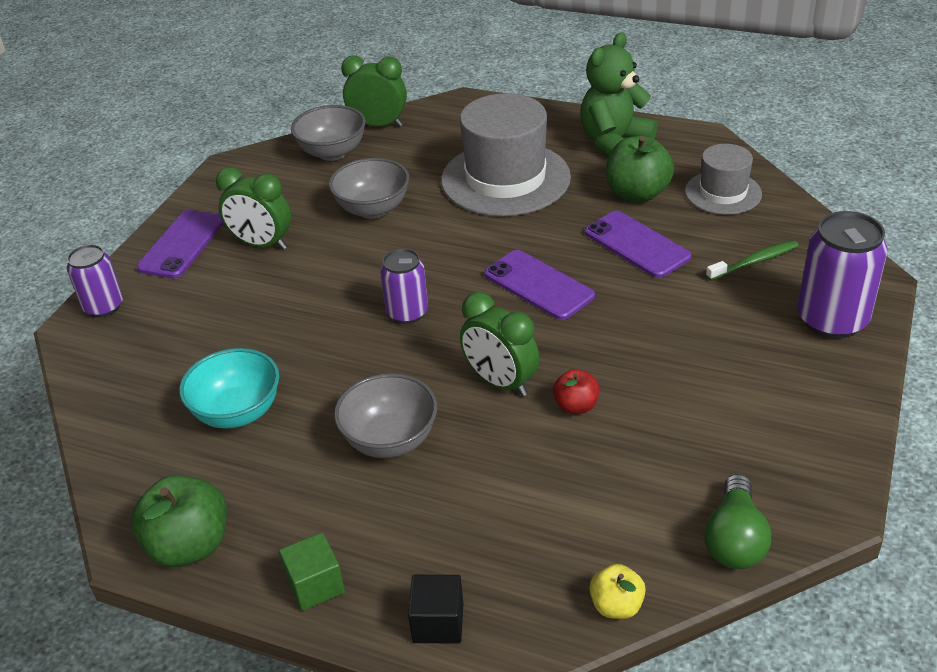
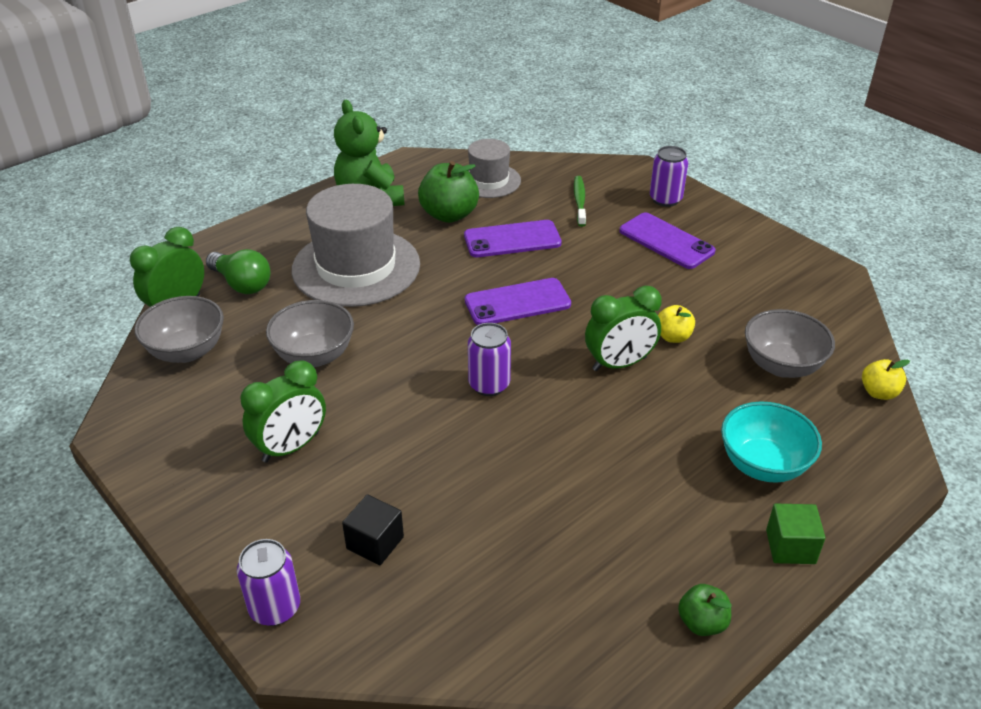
camera: 65 degrees left, 0 degrees up
green apple [131,475,227,567] -> green apple [678,584,732,636], size x0.55
purple phone [137,210,224,279] -> purple phone moved to [619,213,715,269]
turquoise bowl [179,348,280,428] -> turquoise bowl moved to [721,402,822,483]
grey bowl [334,373,437,458] -> grey bowl moved to [745,309,835,378]
black cube [408,575,463,644] -> black cube moved to [342,495,404,565]
red apple [553,369,599,414] -> yellow apple [658,305,695,343]
green light bulb [704,474,771,569] -> green light bulb moved to [206,249,270,294]
purple can [797,211,888,339] -> purple can [650,146,688,207], size x0.63

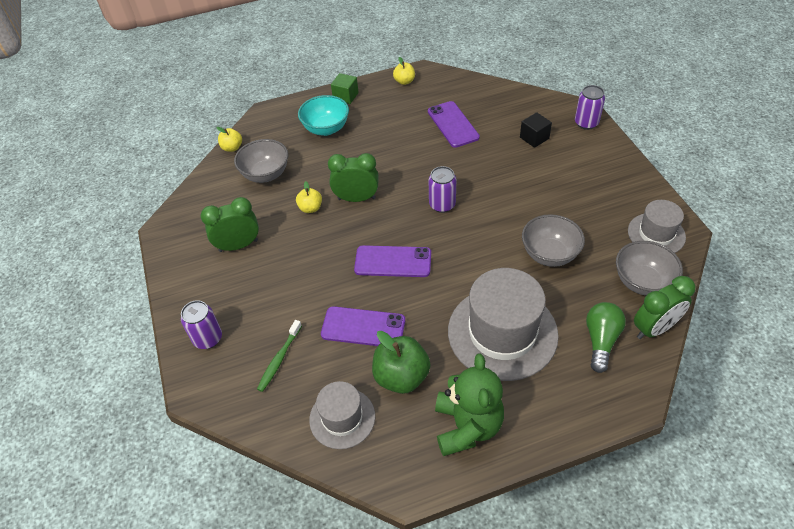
camera: 155 degrees left, 10 degrees up
green light bulb [206,249,270,294] -> green light bulb turned 45 degrees clockwise [586,302,626,373]
green clock [241,360,326,463] -> green clock moved to [201,197,259,252]
purple phone [619,213,715,269] -> purple phone moved to [428,101,480,148]
green apple [678,584,732,636] -> yellow apple [393,57,415,85]
none -> grey hat [628,200,686,253]

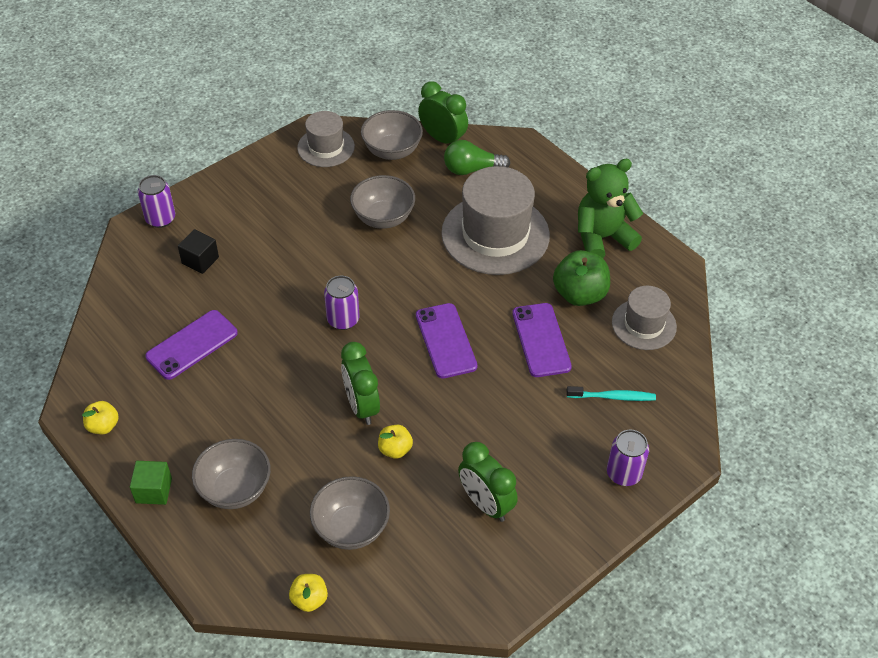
camera: 115 degrees left, 0 degrees up
green toothbrush [257,320,302,392] -> turquoise toothbrush [566,386,656,401]
turquoise bowl [298,95,349,136] -> grey bowl [192,439,271,509]

